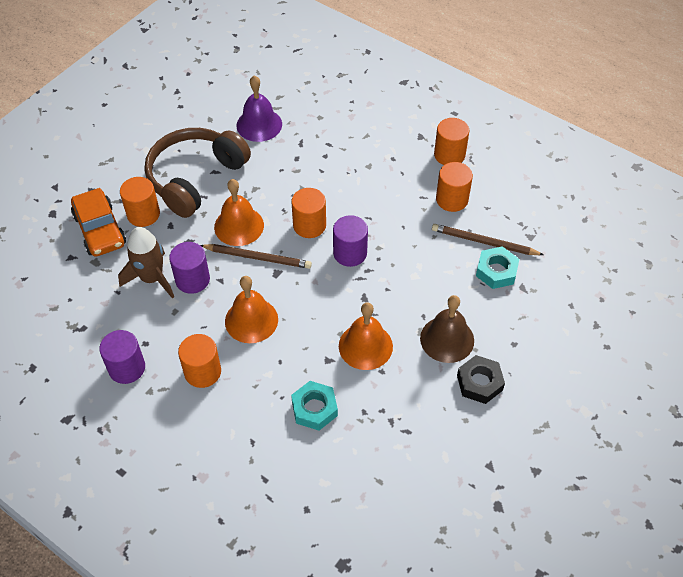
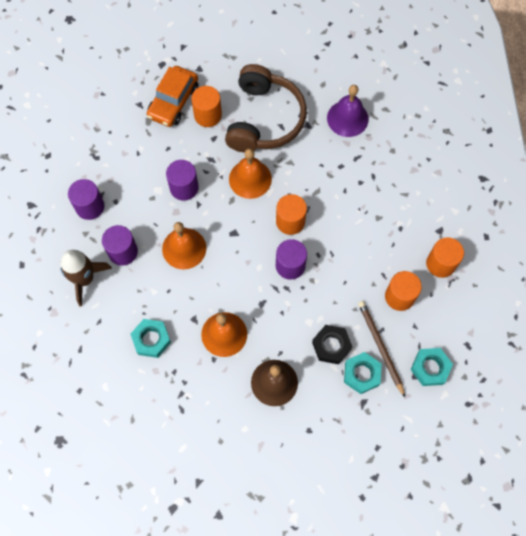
camera: 50 degrees right, 15 degrees up
brown rocket [118,227,174,298] -> brown rocket moved to [60,250,112,307]
brown headphones [145,128,251,218] -> brown headphones turned 105 degrees clockwise [225,64,307,152]
orange cylinder [178,334,221,388] -> purple cylinder [102,225,138,266]
brown pencil [200,244,312,269] -> none
black nut [457,355,505,404] -> black nut moved to [312,325,352,364]
none -> turquoise nut [411,348,453,386]

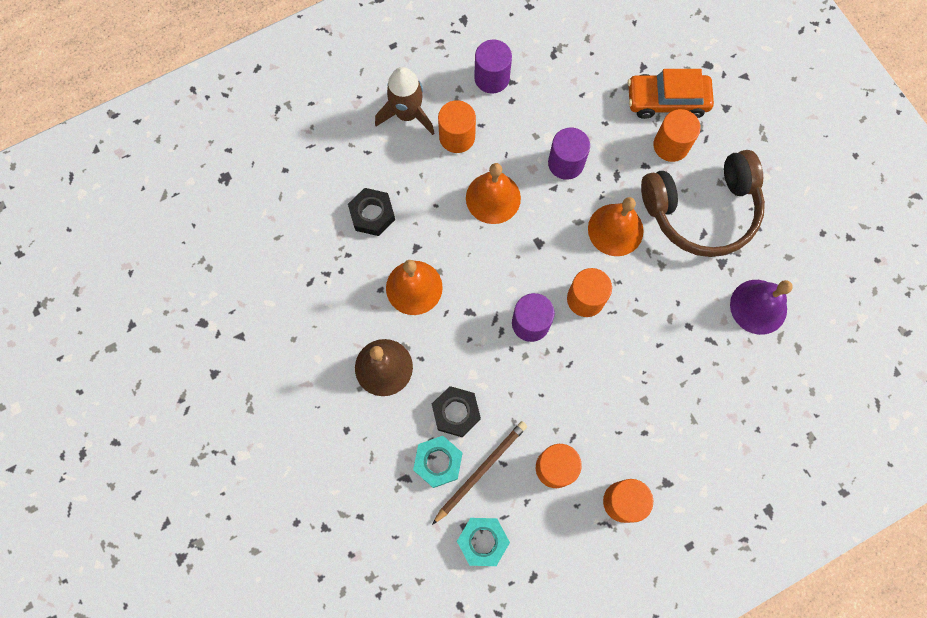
camera: 65 degrees right, 5 degrees up
purple cylinder [102,225,138,266] -> orange cylinder [438,100,476,153]
turquoise nut [131,319,171,358] -> black nut [348,188,395,236]

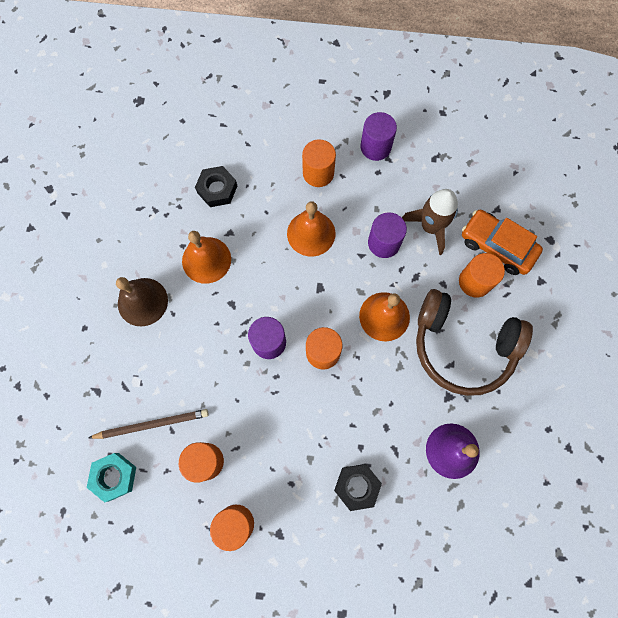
camera: 35 degrees right, 0 degrees up
brown rocket [375,67,434,135] -> brown rocket moved to [402,189,458,255]
turquoise nut [413,436,462,488] -> none
black nut [432,386,481,437] -> black nut moved to [334,464,382,511]

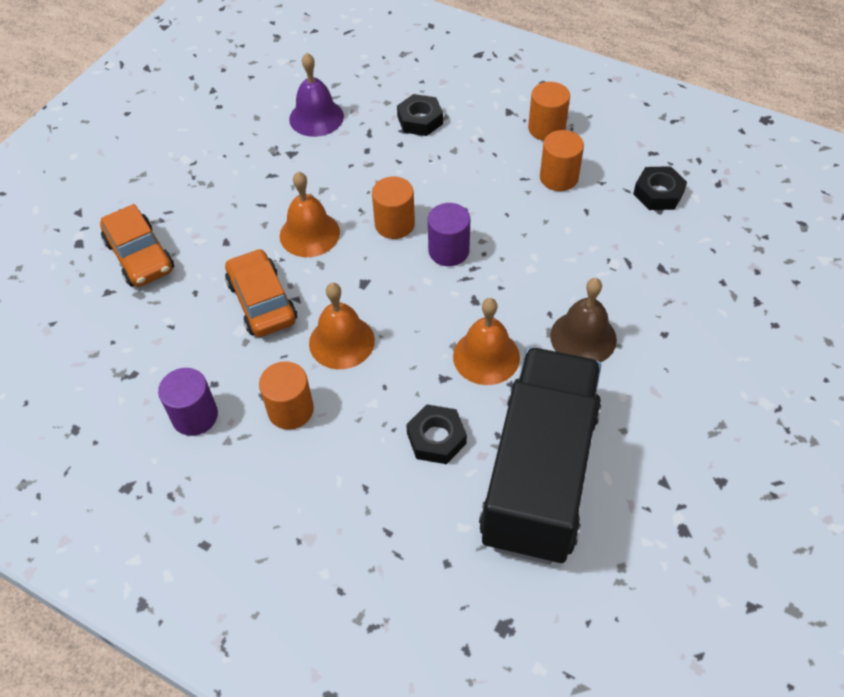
camera: 155 degrees left, 20 degrees down
turquoise nut [87,453,136,503] -> black nut [633,166,687,210]
brown pencil [88,409,209,439] -> none
purple cylinder [368,212,407,258] -> orange car [225,249,297,337]
brown rocket [402,189,458,255] -> none
brown headphones [416,289,533,396] -> none
orange cylinder [459,253,505,298] -> none
none -> black truck [479,347,601,564]

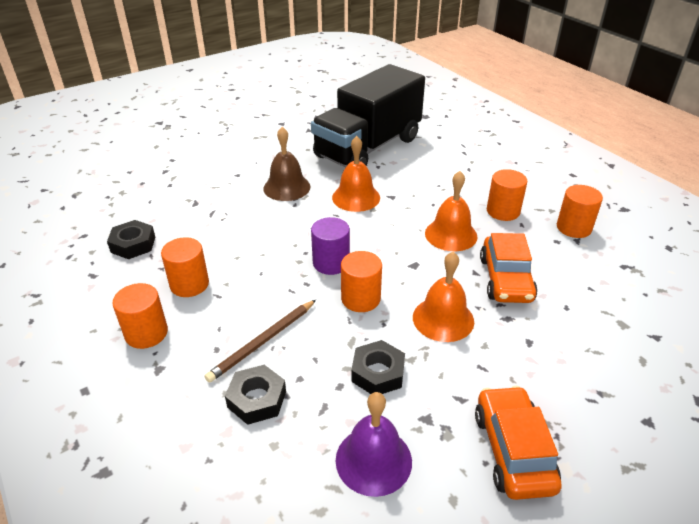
camera: 155 degrees left, 15 degrees down
orange car [100,204,174,287] -> orange car moved to [475,386,562,500]
purple cylinder [158,368,218,436] -> orange cylinder [557,185,603,238]
black nut [406,404,467,464] -> black nut moved to [351,340,405,394]
none -> brown pencil [205,300,316,383]

